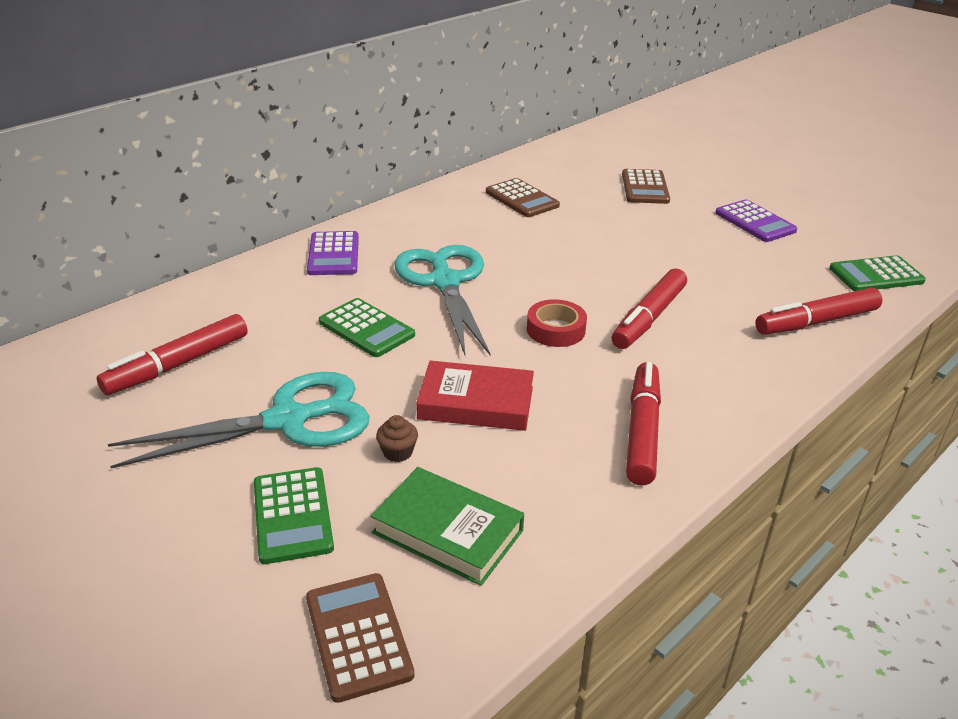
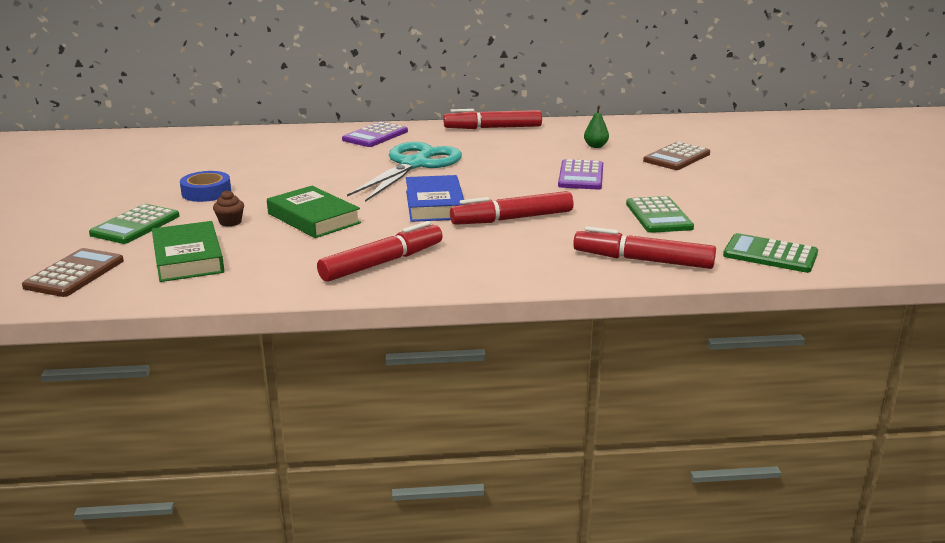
camera: 40 degrees right, 10 degrees down
red marker [96,314,248,395] -> red marker moved to [444,109,542,129]
turquoise scissors [108,372,370,469] -> blue tape [180,171,231,202]
green calculator [319,298,415,357] -> green calculator moved to [626,196,694,233]
red book [416,361,534,431] -> green book [267,186,361,238]
brown calculator [486,178,560,217] -> none
red tape [527,299,587,347] -> blue book [406,175,464,222]
purple calculator [715,199,797,242] -> purple calculator moved to [558,159,603,190]
none -> green pear [584,105,609,148]

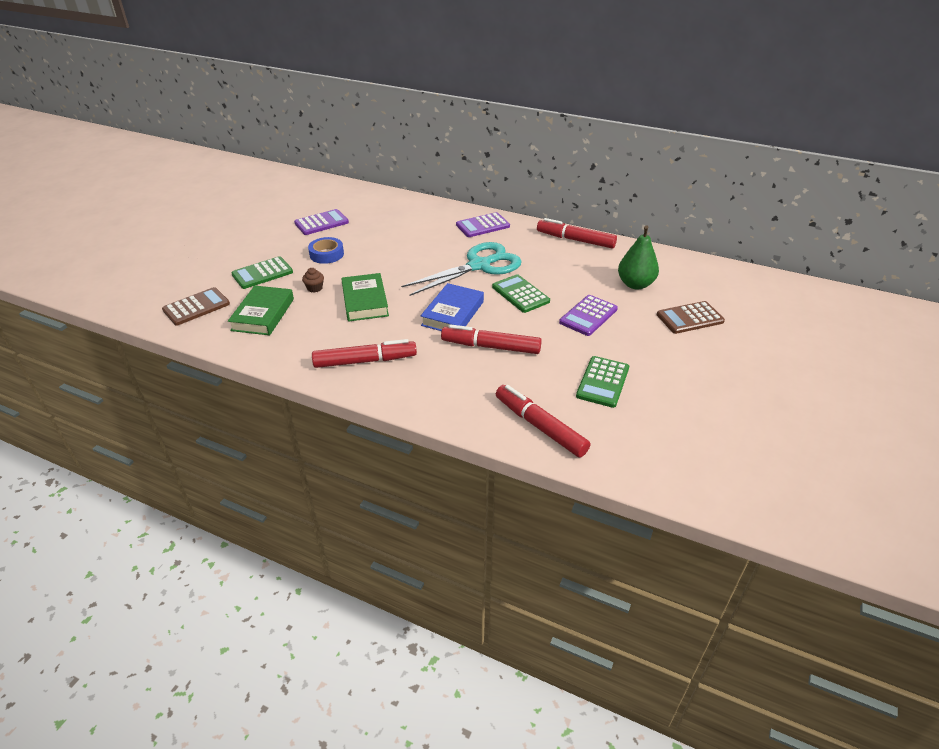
camera: 30 degrees right, 15 degrees up
green pear [584,105,609,148] -> green pear [618,225,659,290], size x1.84
green calculator [723,233,818,273] -> green calculator moved to [492,274,550,313]
none -> purple calculator [294,209,349,235]

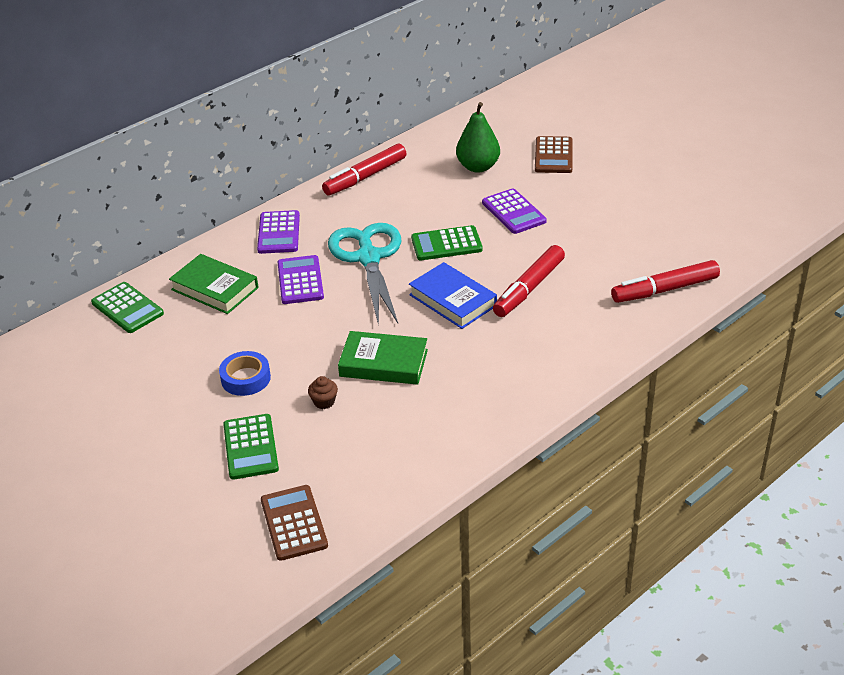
camera: 65 degrees left, 0 degrees up
green book [228,286,294,335] -> green book moved to [169,254,259,314]
purple calculator [294,209,349,235] -> purple calculator moved to [278,255,324,304]
red marker [312,339,417,368] -> none
green calculator [576,356,629,408] -> green calculator moved to [91,282,164,333]

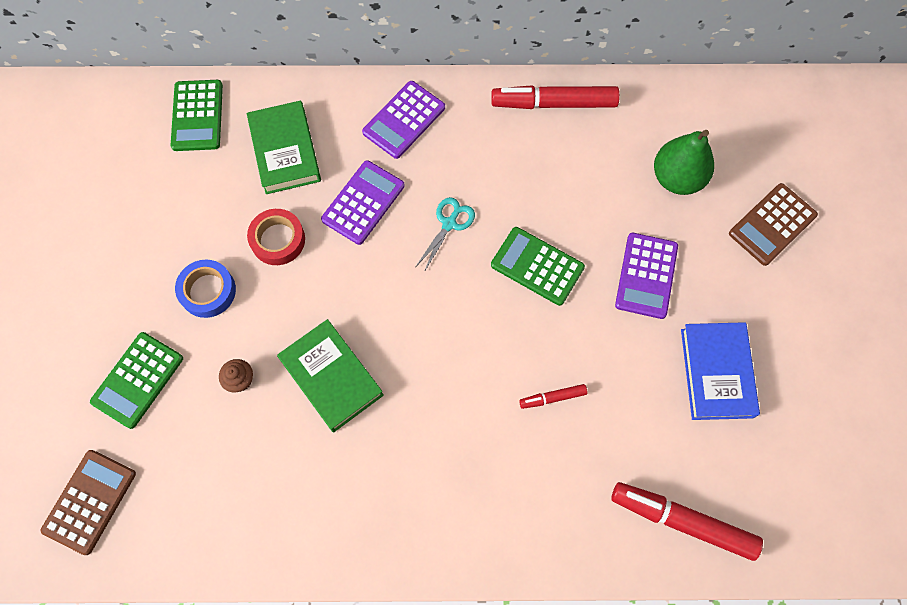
camera: 40 degrees right, 30 degrees up
turquoise scissors [328,223,401,326] -> turquoise scissors [416,197,475,272], size x0.43
blue book [409,262,497,329] -> blue book moved to [681,322,760,420]
red marker [493,245,565,317] -> red marker [519,384,587,409], size x0.48
none -> red tape [247,209,305,265]

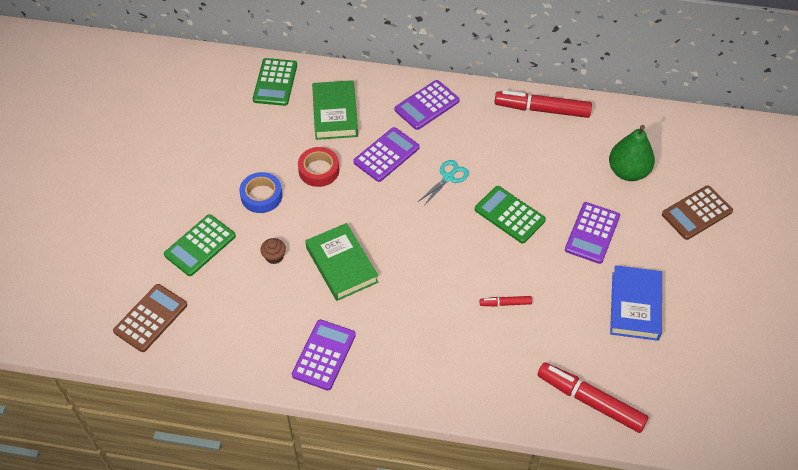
camera: 10 degrees right, 15 degrees down
none -> purple calculator [292,319,356,390]

